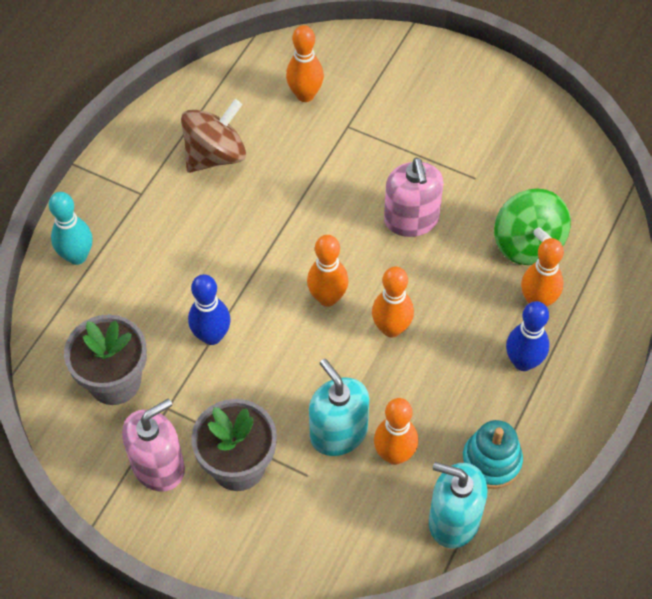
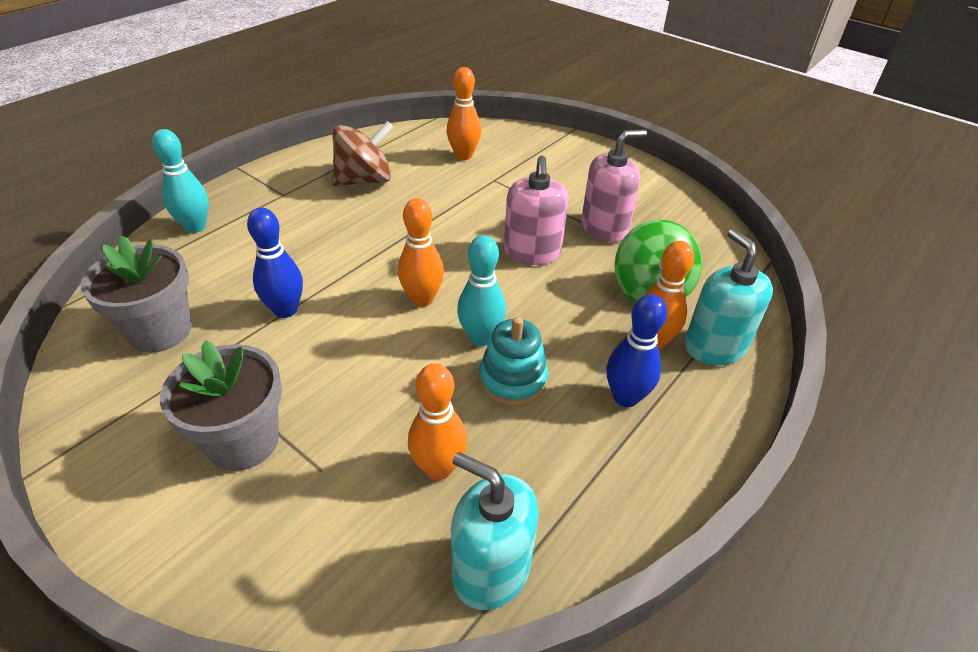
camera: 10 degrees right, 15 degrees down
pink soap dispenser [122,399,185,492] -> pink soap dispenser moved to [581,129,647,242]
turquoise soap dispenser [309,359,369,456] -> turquoise soap dispenser moved to [684,229,773,365]
orange bowling pin [372,266,414,338] -> turquoise bowling pin [457,235,506,346]
turquoise stacking toy [462,420,523,489] -> turquoise stacking toy moved to [479,317,548,406]

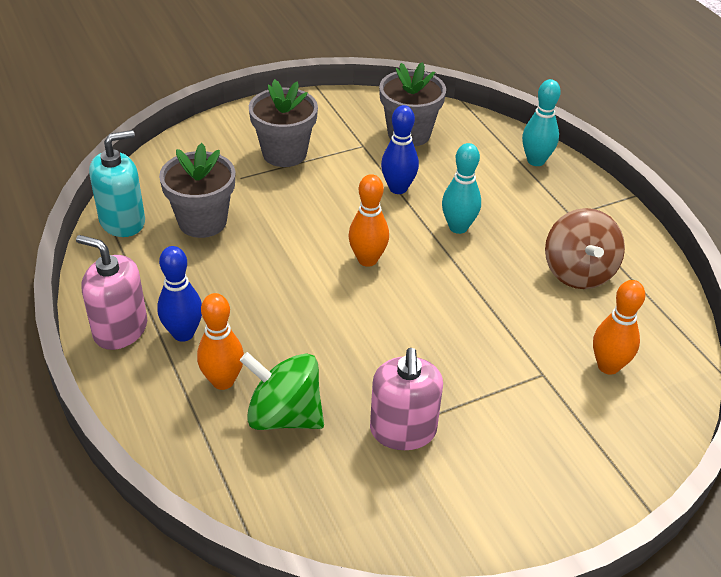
camera: 115 degrees right, 0 degrees up
orange bowling pin [408,363,467,480] -> grey flower pot [159,143,235,238]
turquoise bowling pin [457,235,506,346] -> turquoise bowling pin moved to [442,143,481,234]
turquoise stacking toy [479,317,548,406] -> none
pink soap dispenser [504,156,569,265] -> pink soap dispenser moved to [76,235,147,350]
turquoise soap dispenser [684,229,773,365] -> none

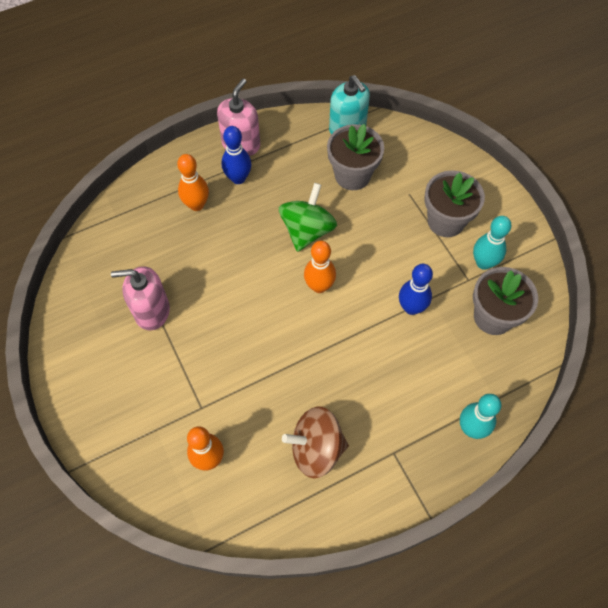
camera: 90 degrees right, 20 degrees up
green spinning top [240,352,324,430] -> green spinning top moved to [279,183,337,252]
turquoise bowling pin [442,143,481,234] -> turquoise bowling pin moved to [473,216,512,270]

